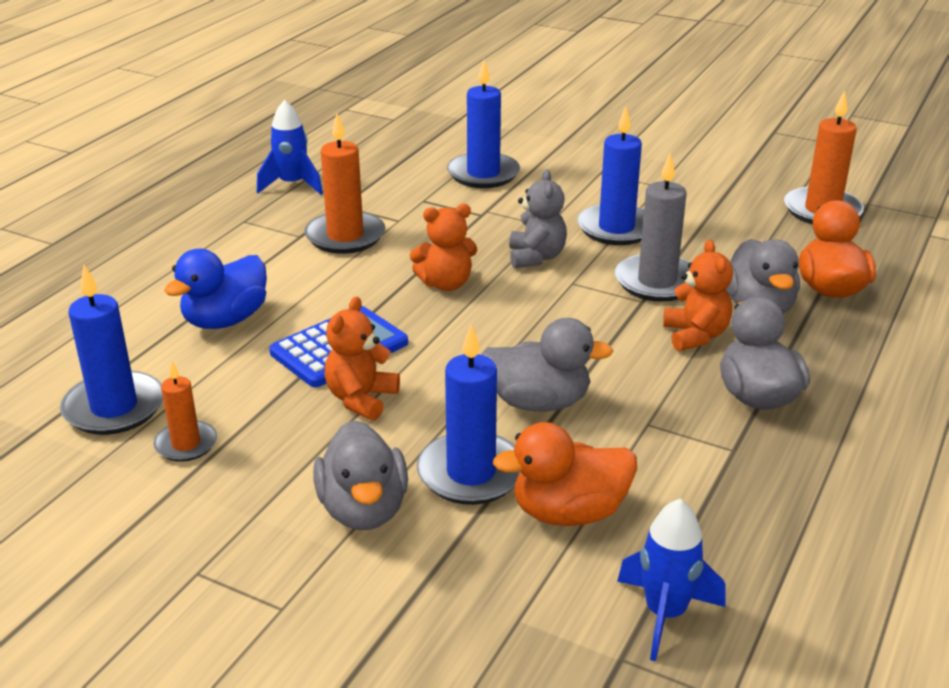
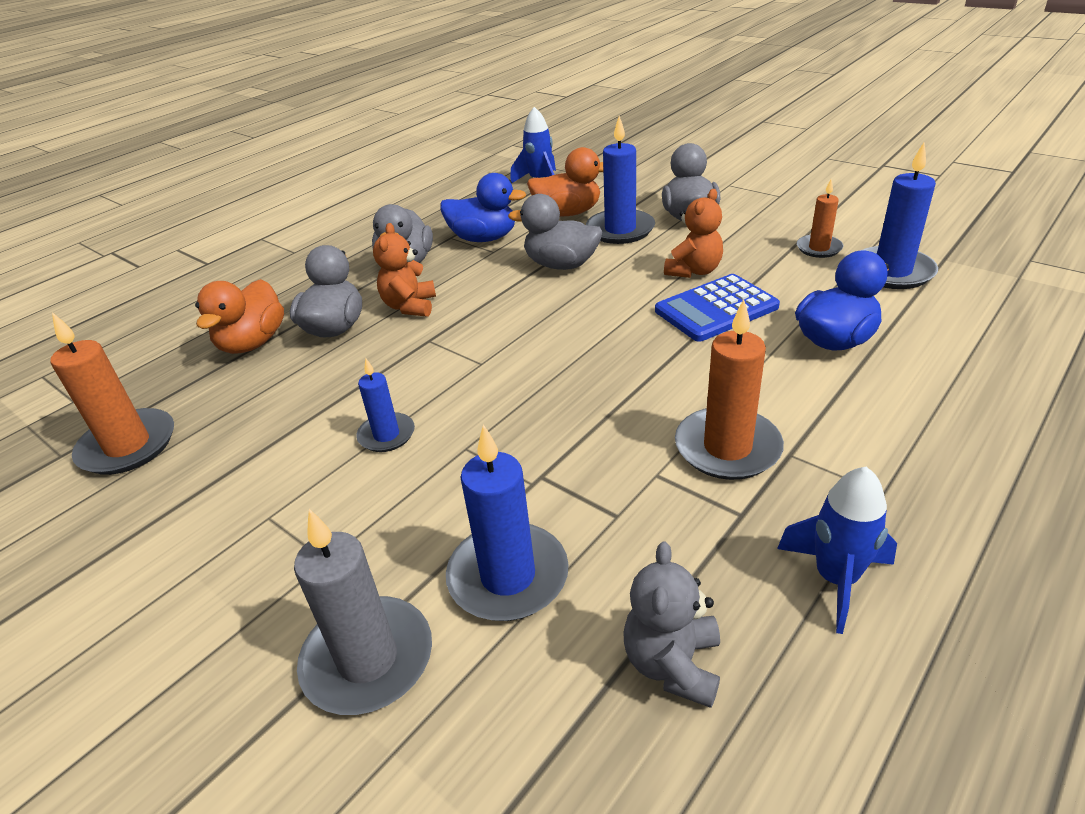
camera: 165 degrees left, 5 degrees up
orange teddy bear [410,204,478,291] -> none
grey teddy bear [509,169,567,268] -> grey teddy bear moved to [623,541,720,708]
blue candle [577,106,644,245] -> blue candle [356,358,415,452], size x0.59
grey candle [615,154,690,302] -> grey candle moved to [294,509,432,715]
none -> blue duck [440,173,526,242]

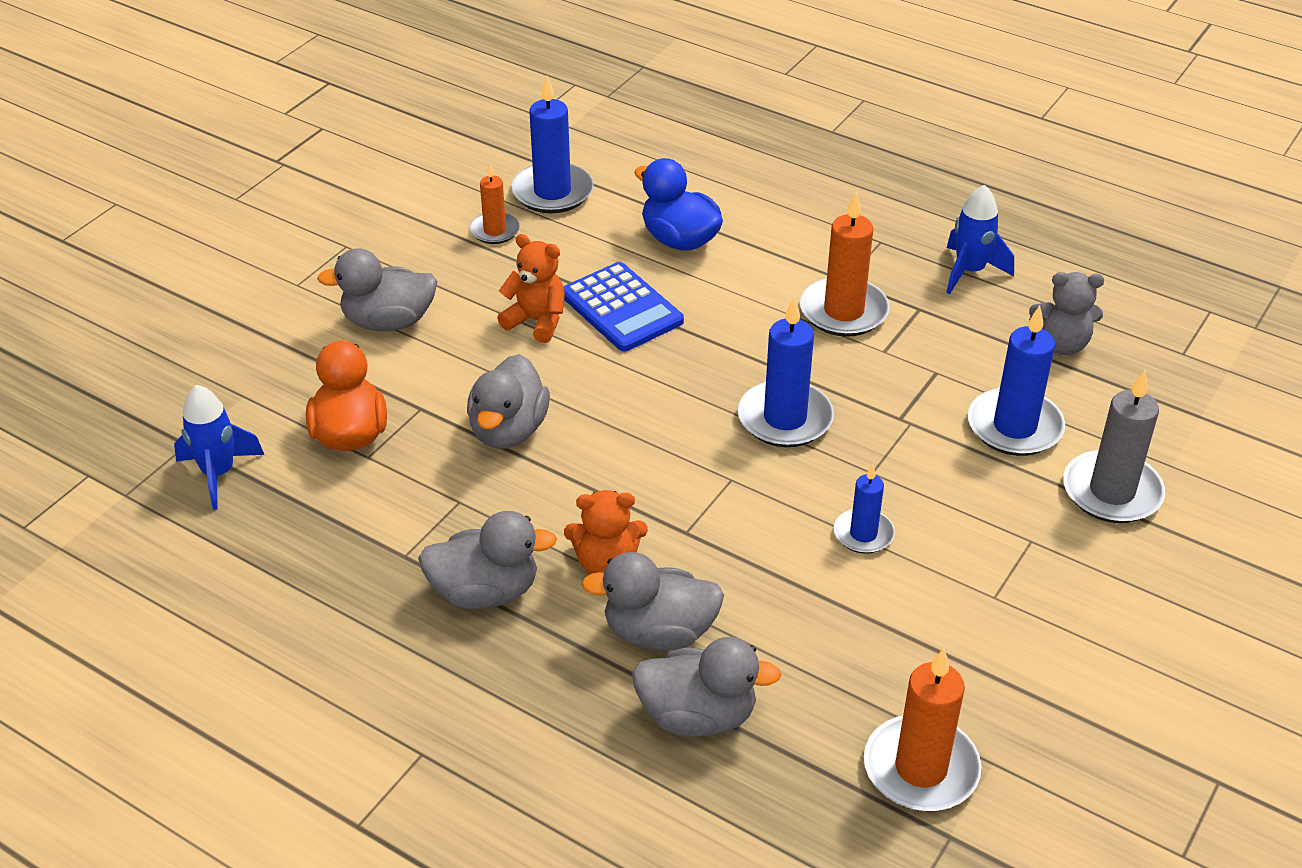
camera: 100 degrees left, 5 degrees up
orange duck [195,279,284,354] -> grey duck [632,637,781,737]
blue duck [440,173,526,242] -> none
blue candle [586,116,655,244] -> blue candle moved to [738,297,834,447]

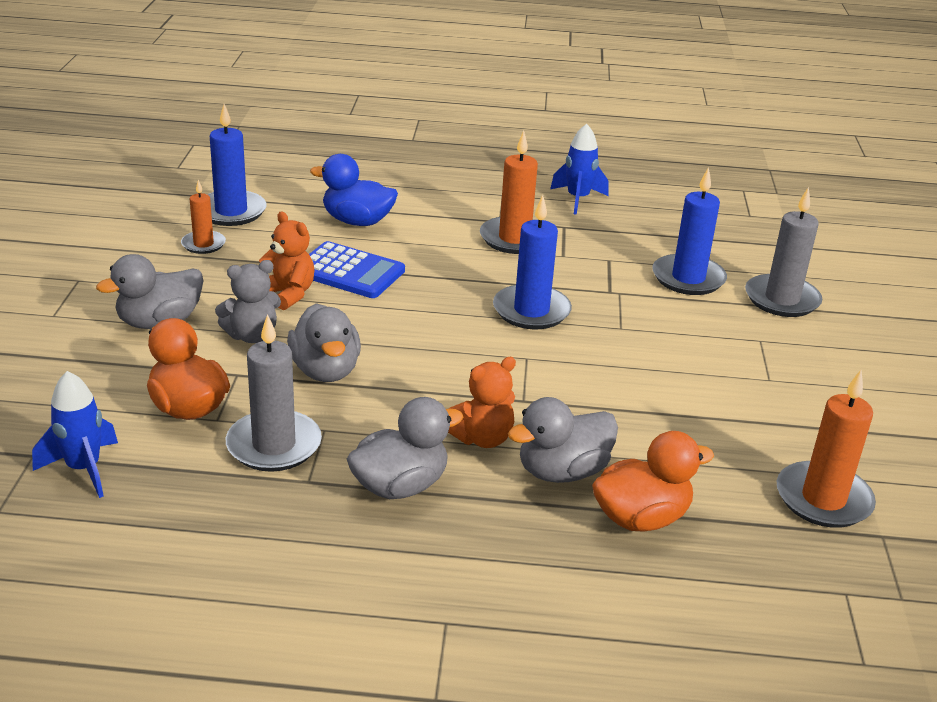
camera: 30 degrees left, 10 degrees down
orange teddy bear [497,234,565,343] -> orange teddy bear turned 45 degrees clockwise [259,212,315,310]
grey duck [632,637,781,737] -> orange duck [592,431,714,532]
blue candle [834,464,895,554] -> none
grey teddy bear [1029,272,1104,355] -> grey teddy bear moved to [215,260,281,343]
none -> grey candle [226,314,322,472]

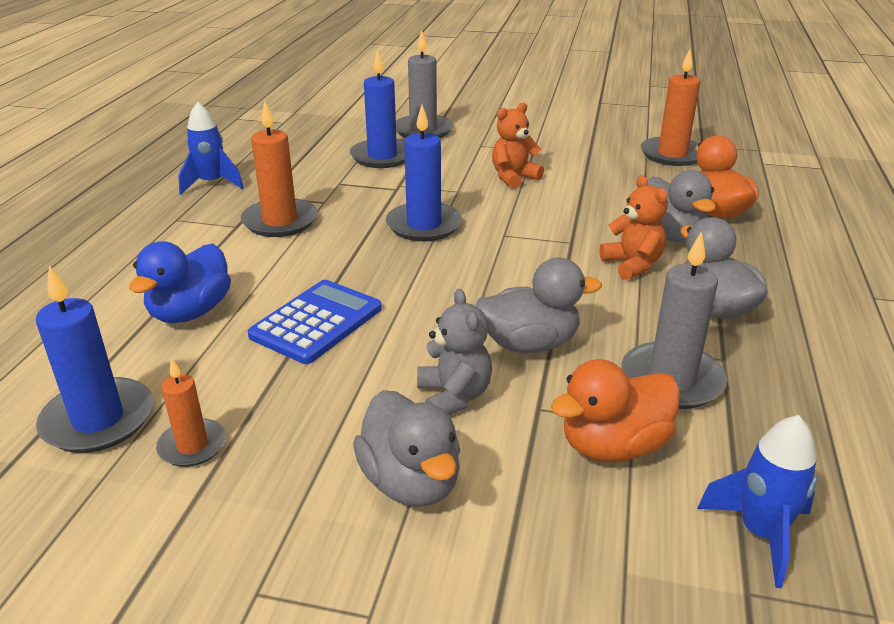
camera: 80 degrees left, 0 degrees up
orange teddy bear [259,212,315,310] -> orange teddy bear moved to [492,102,544,189]

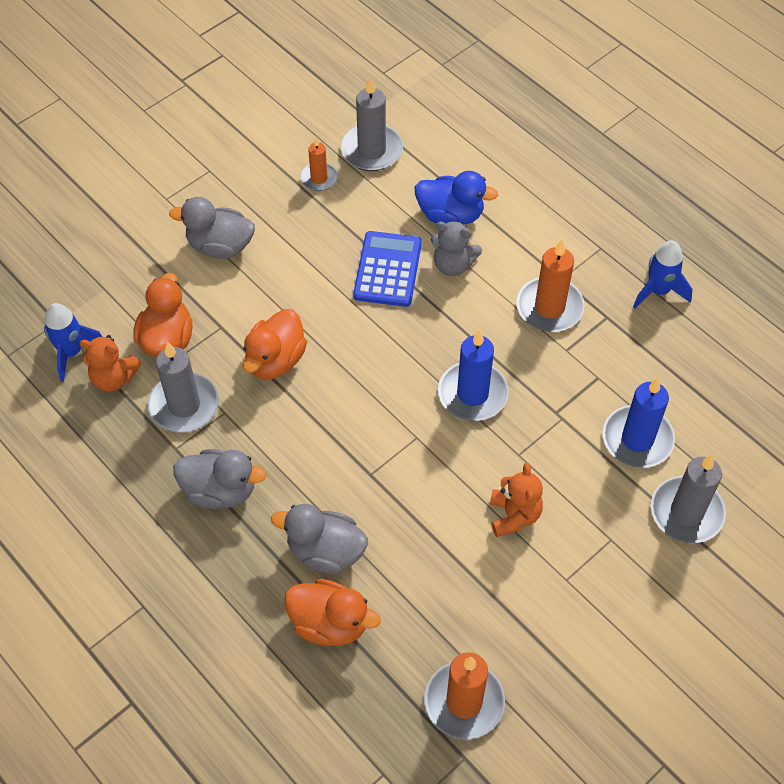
camera: 125 degrees right, 25 degrees up
blue candle [36,266,153,453] -> grey candle [341,76,403,171]
blue duck [129,241,231,323] -> blue duck turned 135 degrees clockwise [415,171,498,225]
blue calculator [248,280,382,364] -> blue calculator turned 150 degrees counterclockwise [353,231,422,307]
grey teddy bear [417,289,492,415] -> grey teddy bear moved to [431,221,482,276]
grey duck [475,258,602,353] -> orange duck [243,309,307,380]
orange teddy bear [599,175,668,280] -> orange teddy bear moved to [79,335,142,392]

